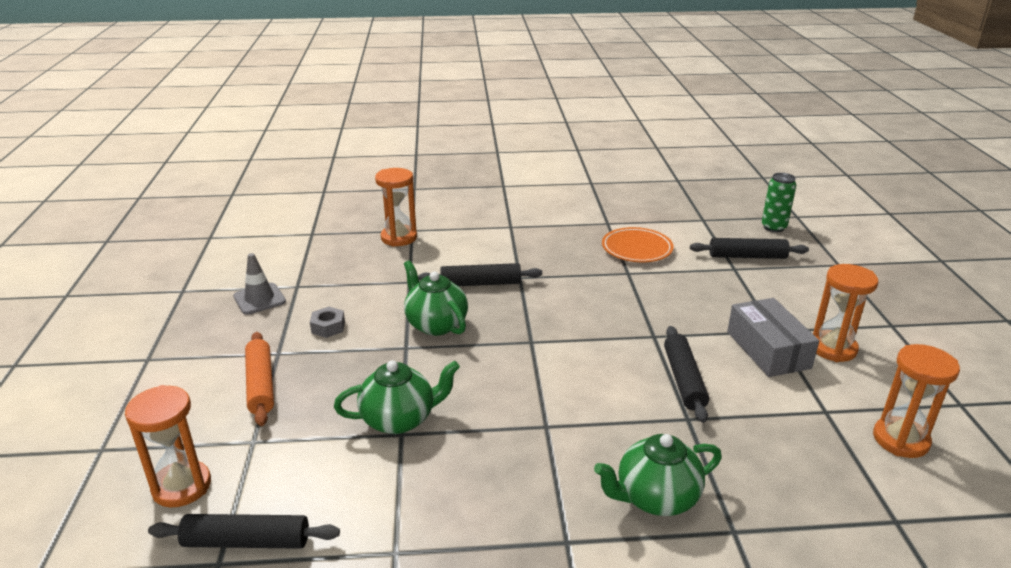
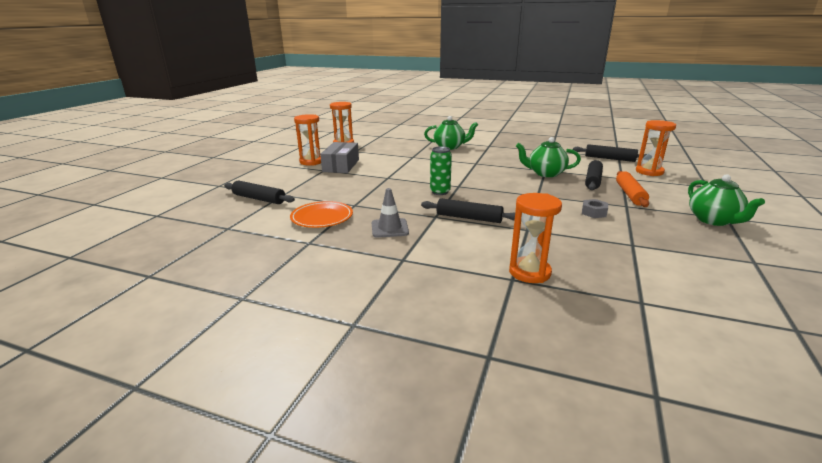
camera: 155 degrees left, 5 degrees down
grey traffic cone [233,253,286,315] -> grey traffic cone moved to [372,188,409,238]
green teapot [404,260,468,336] -> green teapot moved to [688,174,765,226]
black rolling pin [664,326,709,423] -> black rolling pin moved to [585,160,603,190]
green can [762,173,796,232] -> green can moved to [430,146,452,195]

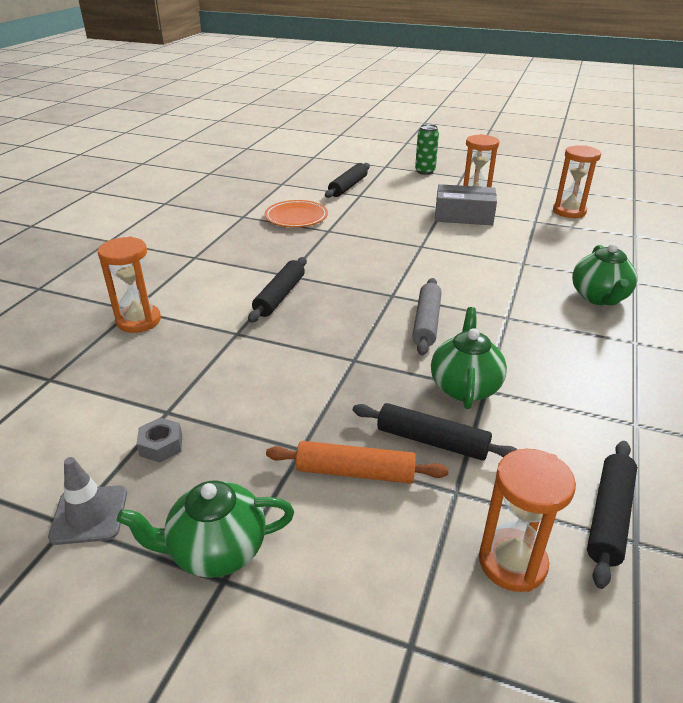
camera: 90 degrees right, 10 degrees up
grey traffic cone [372,188,409,238] -> grey traffic cone moved to [48,457,127,545]
green can [430,146,452,195] -> green can moved to [415,124,439,175]
grey nut [582,199,608,218] -> grey nut moved to [136,418,182,462]
none -> grey rolling pin [412,278,442,355]

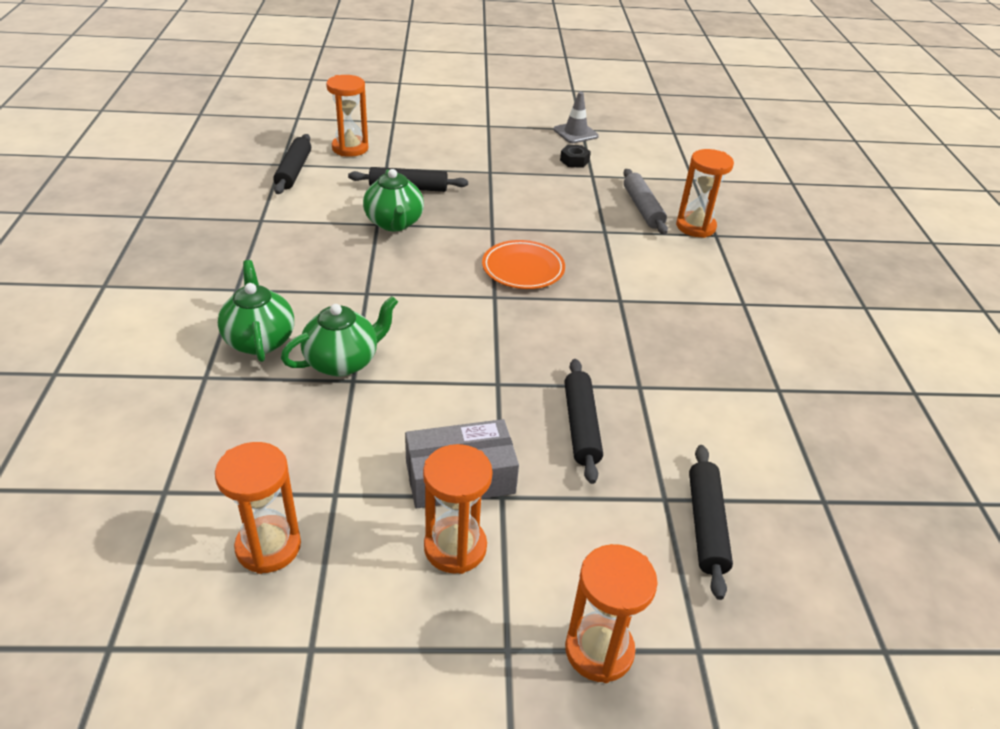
camera: 155 degrees right, 5 degrees up
green teapot [117,480,294,578] -> green teapot moved to [281,296,398,377]
grey nut [136,418,182,462] -> black nut [560,145,591,168]
black rolling pin [248,257,307,323] -> black rolling pin moved to [564,359,603,484]
orange plate [265,200,328,227] -> orange plate moved to [482,240,565,289]
orange rolling pin [266,441,449,484] -> none
grey rolling pin [412,278,442,355] -> grey rolling pin moved to [623,169,668,235]
green can [415,124,439,175] -> orange hourglass [565,544,658,683]

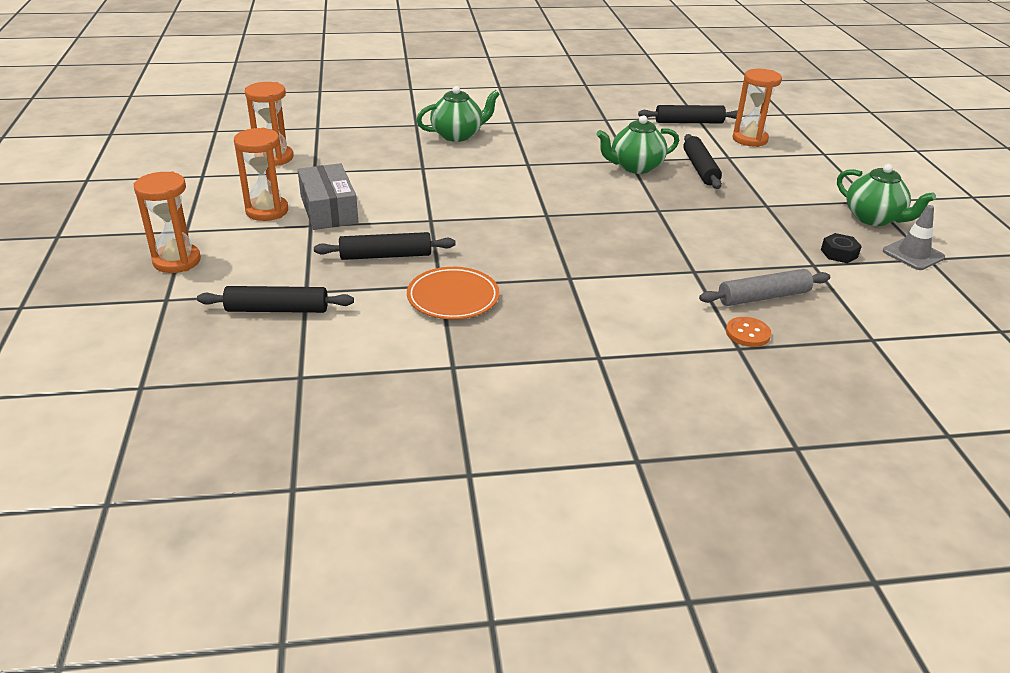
camera: 85 degrees right, 5 degrees down
green teapot [281,296,398,377] -> green teapot moved to [837,164,936,226]
orange plate [482,240,565,289] -> orange plate moved to [407,267,499,319]
orange hourglass [676,149,734,238] -> orange button [726,317,771,347]

